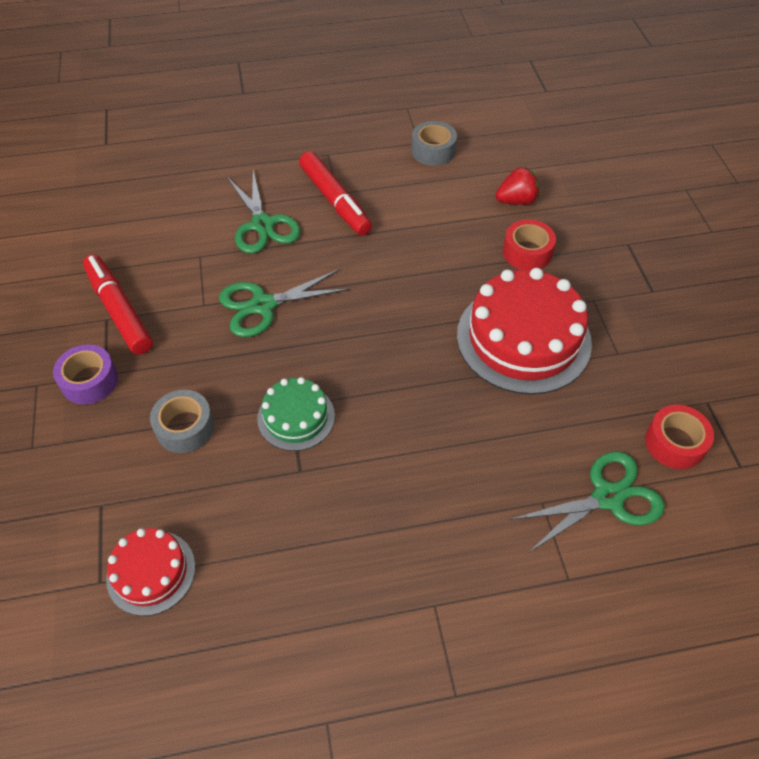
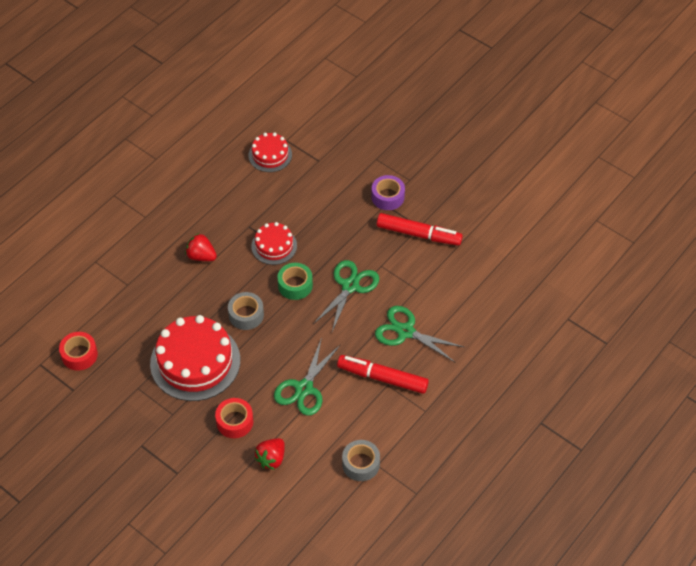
camera: 140 degrees right, 0 degrees up
grey tape [150,390,214,453] -> grey tape moved to [228,292,264,330]
green cake [257,377,335,451] -> red cake [251,222,297,265]
green scissors [510,451,665,553] -> green scissors moved to [274,337,341,416]
none -> red strawberry [185,233,217,261]
none -> green tape [277,263,313,300]

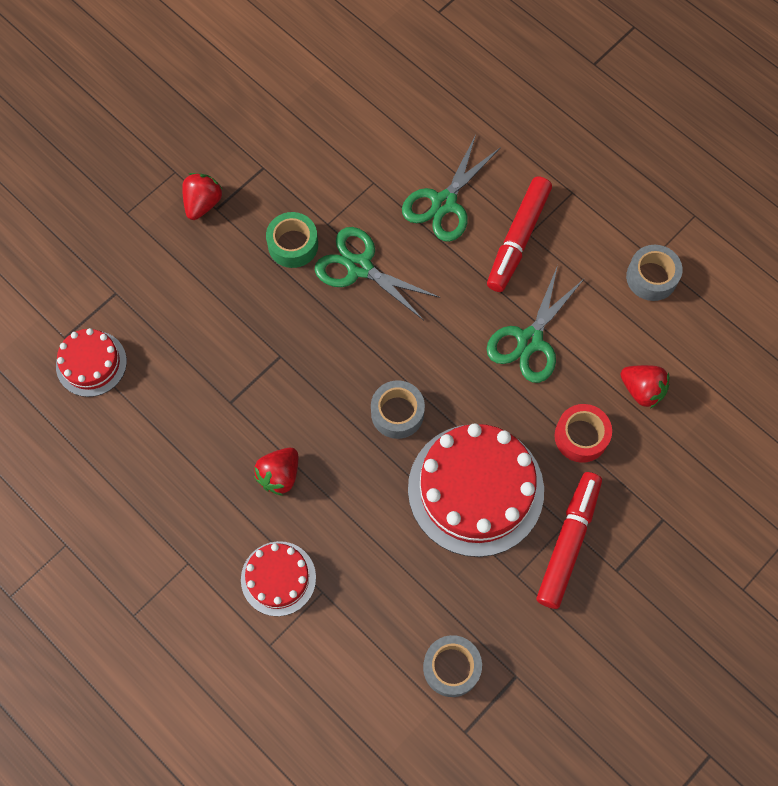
camera: 85 degrees left, 15 degrees up
red tape [59,332,98,371] -> grey tape [423,635,482,697]
red cake [251,222,297,265] -> red cake moved to [241,541,316,616]
green scissors [274,337,341,416] -> green scissors turned 90 degrees clockwise [487,265,585,383]
green tape [277,263,313,300] -> green tape moved to [266,212,318,268]
purple tape [371,175,405,210] -> red strawberry [182,173,223,220]
red marker [377,213,463,246] -> red marker moved to [537,472,602,609]

